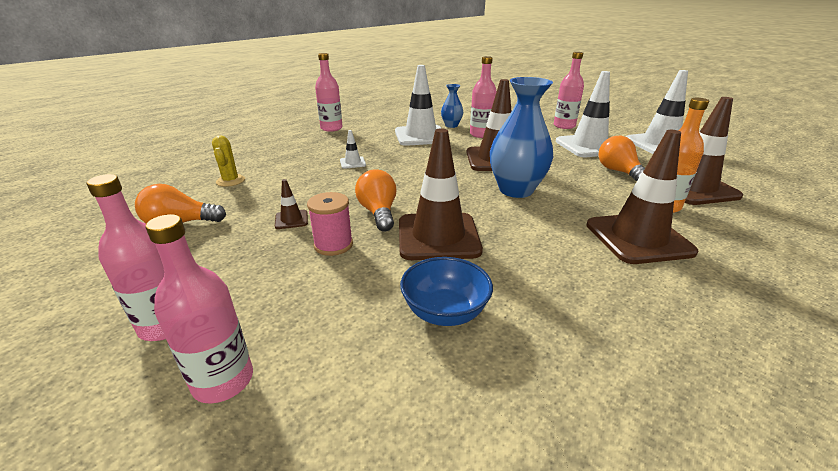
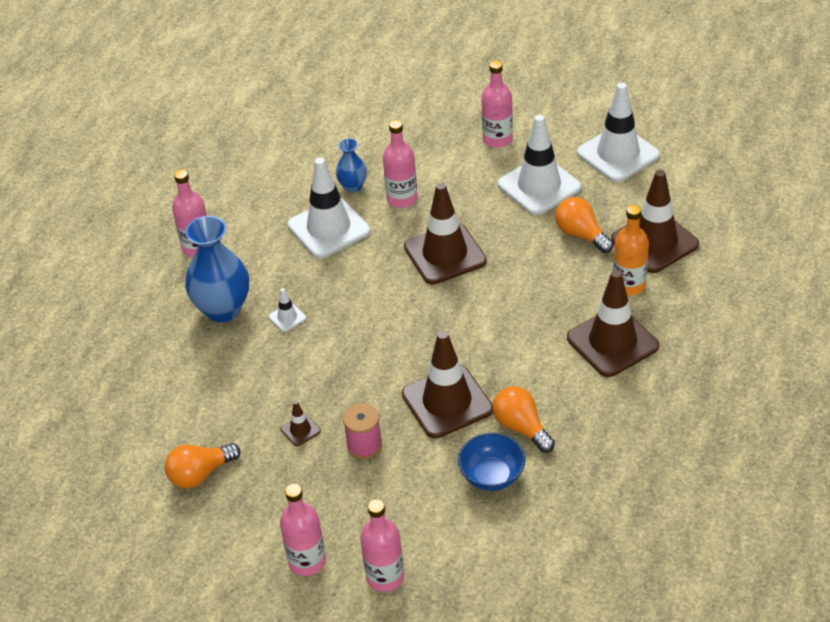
camera: 20 degrees left, 15 degrees up
yellow cactus [212,136,245,187] -> none
orange light bulb [355,169,396,231] -> orange light bulb moved to [493,386,555,453]
blue vase [490,77,553,198] -> blue vase moved to [185,216,249,323]

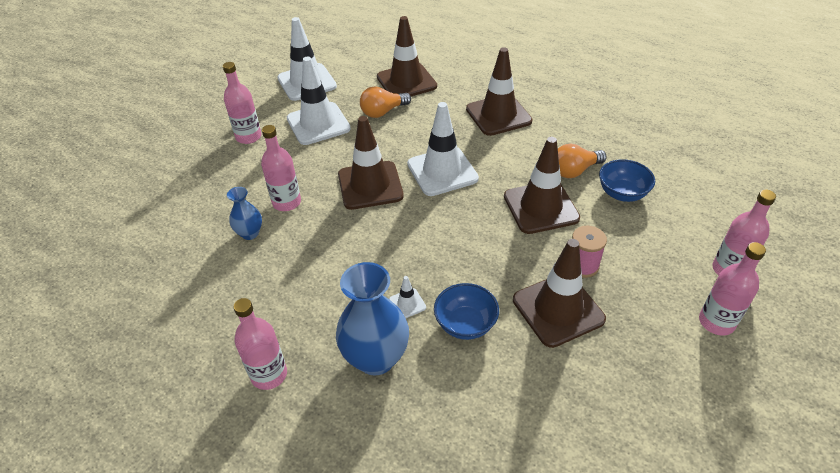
camera: 80 degrees left, 0 degrees up
orange light bulb [165,443,241,488] -> none
brown traffic cone [281,401,321,446] -> brown traffic cone [513,239,606,348], size x2.34
white traffic cone [288,157,370,258] -> white traffic cone moved to [407,102,479,196]
orange bottle [613,205,649,296] -> none
none -> blue bowl [434,283,499,340]

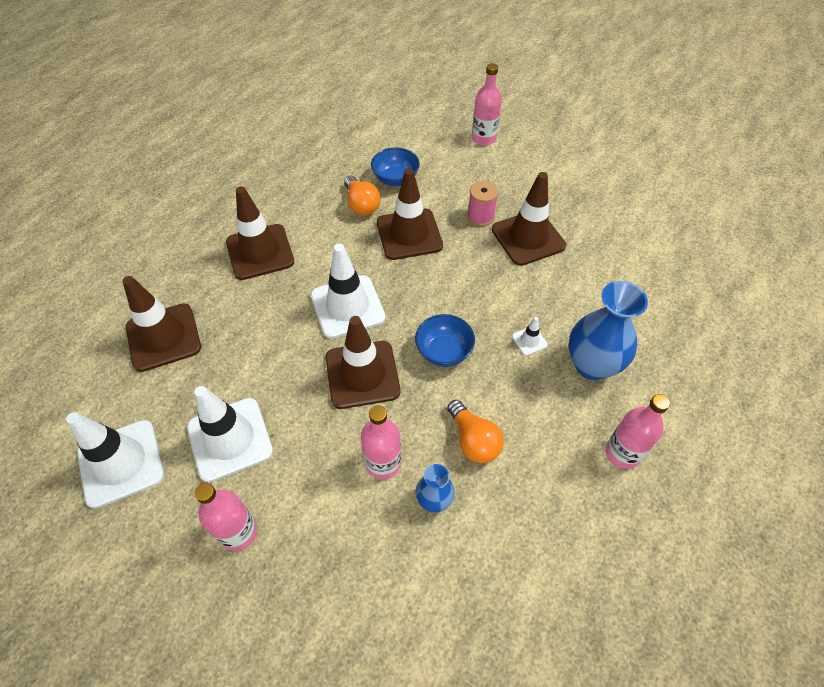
camera: 90 degrees left, 10 degrees up
orange light bulb [360,86,411,118] -> orange light bulb moved to [447,400,504,463]
blue bowl [434,283,499,340] -> blue bowl moved to [415,314,475,367]
pink bottle [699,242,766,336] -> none

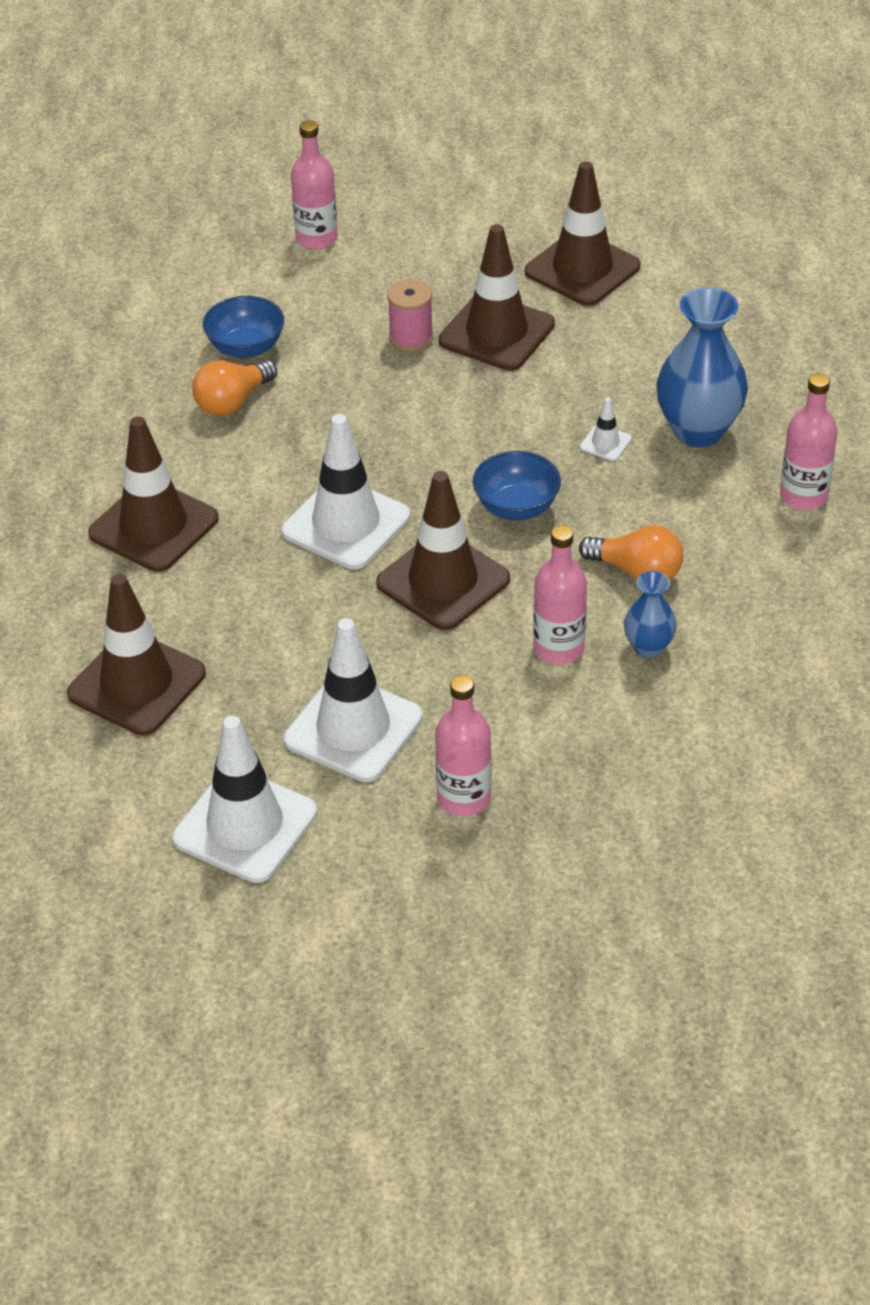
camera: 35 degrees left, 10 degrees down
orange light bulb [345,176,380,216] -> orange light bulb turned 105 degrees clockwise [192,360,277,416]
brown traffic cone [377,168,443,260] -> brown traffic cone moved to [525,161,641,306]

